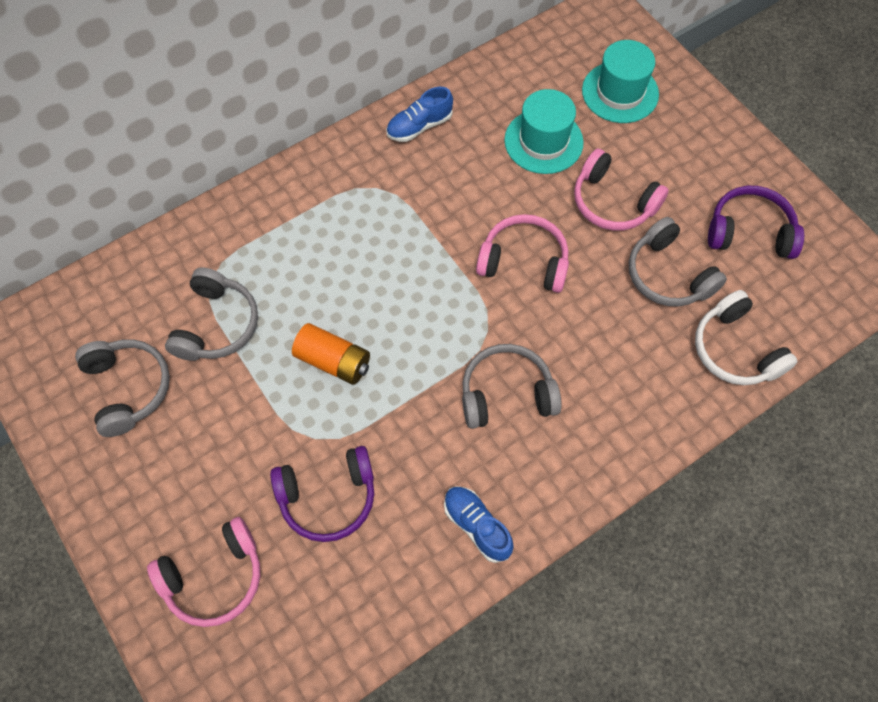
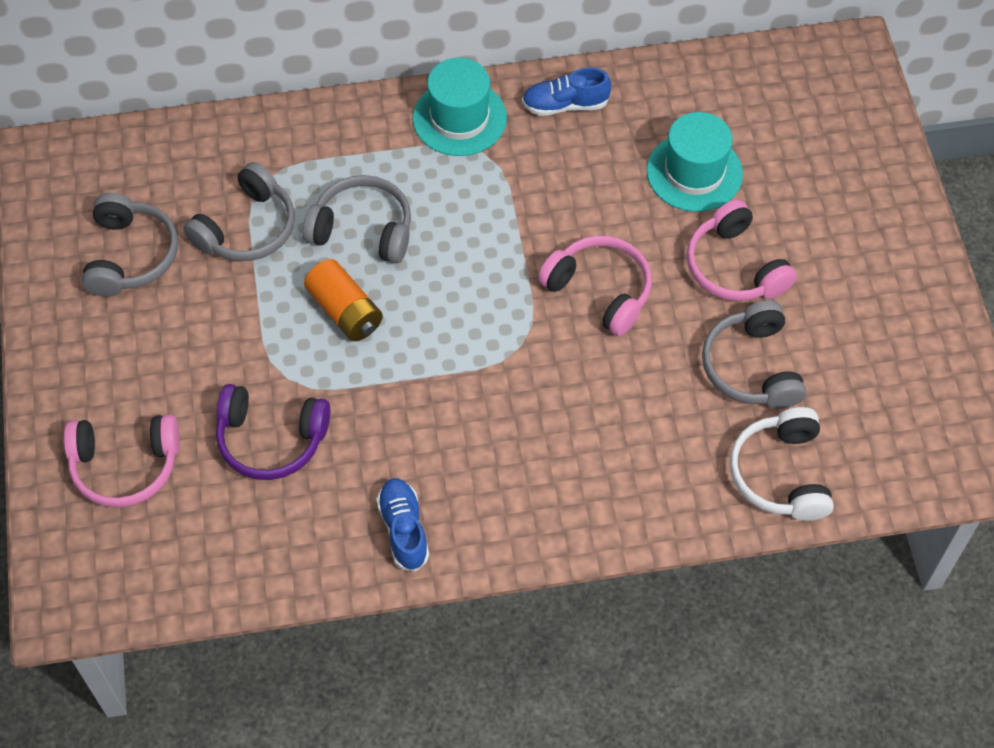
camera: 25 degrees right, 5 degrees down
grey headphones [462,344,562,429] -> grey headphones moved to [303,175,411,263]
turquoise hat [582,40,659,123] -> turquoise hat moved to [413,58,507,156]
purple headphones [708,186,804,259] -> none

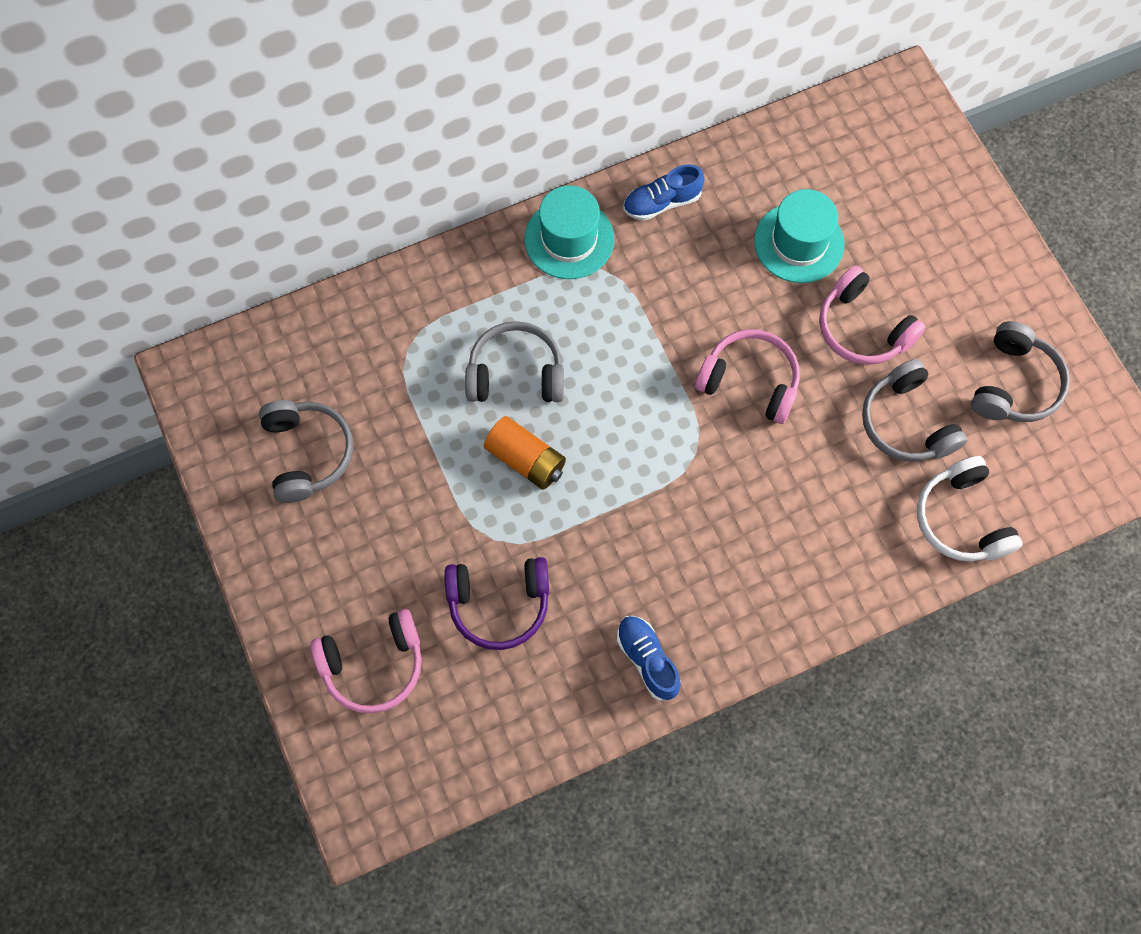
camera: 15 degrees left, 10 degrees up
grey headphones [183,162,295,261] -> grey headphones moved to [971,321,1070,422]

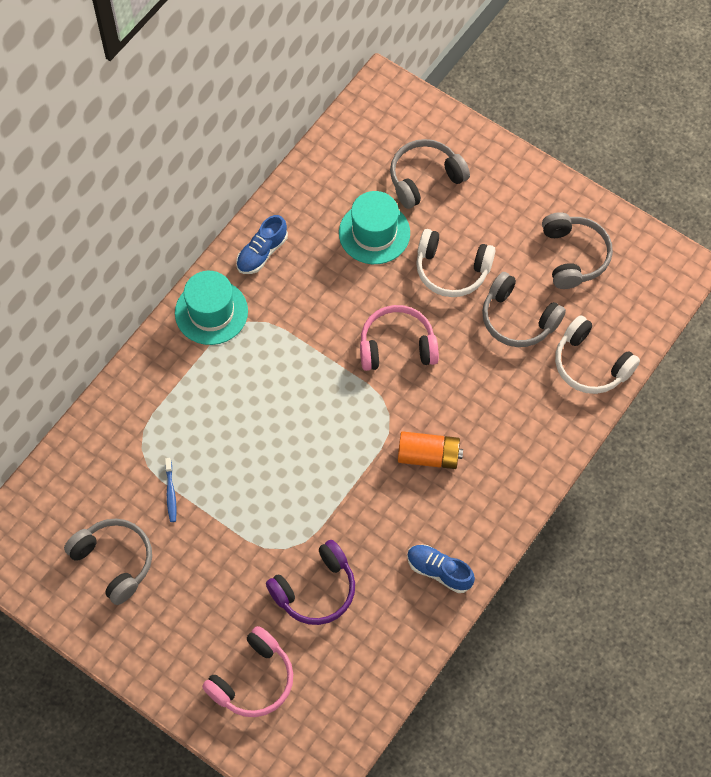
camera: 30 degrees left, 5 degrees down
grey headphones [465,321,564,402] -> grey headphones moved to [390,139,470,209]
orange battery [484,416,566,490] -> orange battery moved to [398,431,463,469]
pink headphones [819,266,926,365] -> white headphones [416,229,496,297]
none -> blue toothbrush [165,458,177,522]

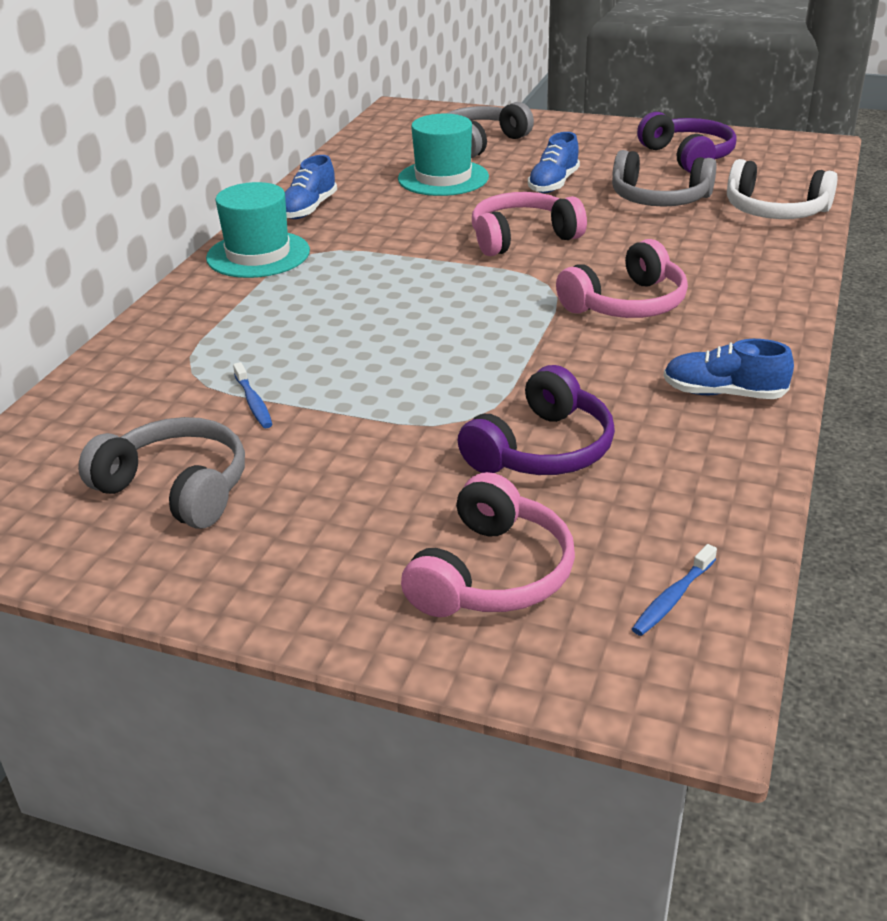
camera: 15 degrees left, 30 degrees down
orange battery [398,431,463,469] -> pink headphones [556,239,688,318]
white headphones [416,229,496,297] -> blue shoe [528,132,580,193]
grey headphones [542,212,613,289] -> purple headphones [637,112,736,173]
none -> blue toothbrush [632,544,717,636]

